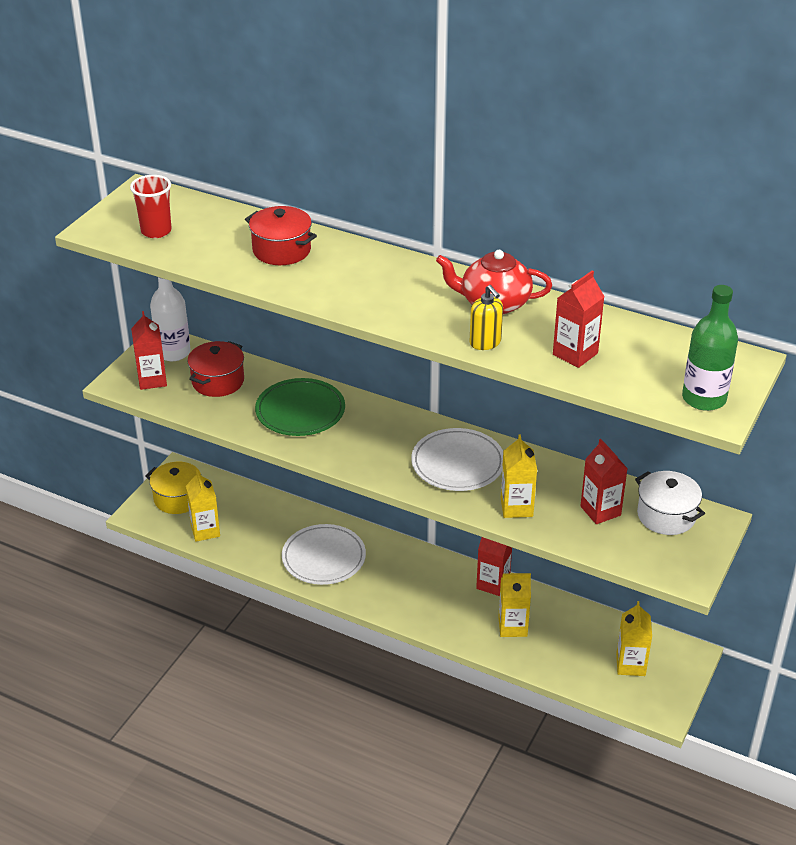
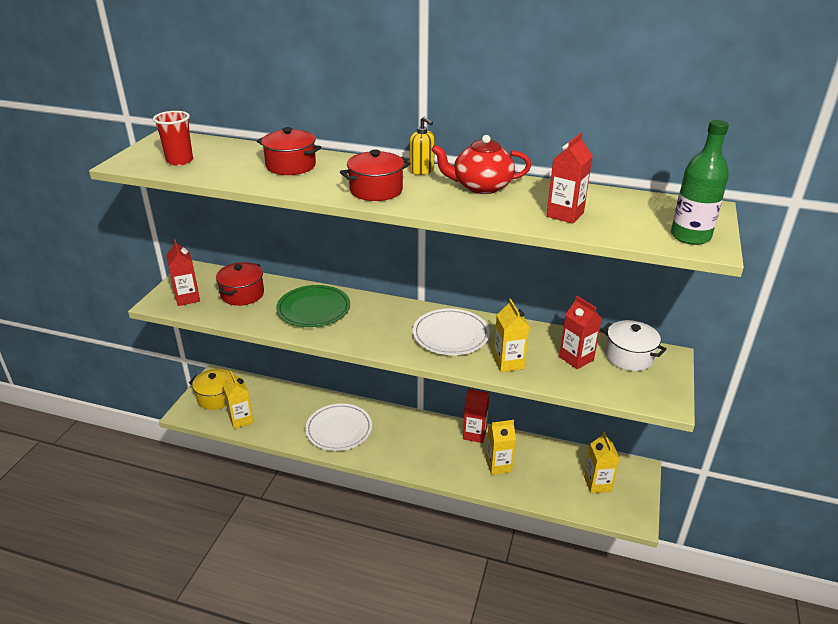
camera: 10 degrees left, 5 degrees down
white bottle [150,277,191,361] -> none
yellow soap dispenser [469,285,503,350] -> yellow soap dispenser moved to [410,117,435,175]
none -> red pot [340,150,411,201]

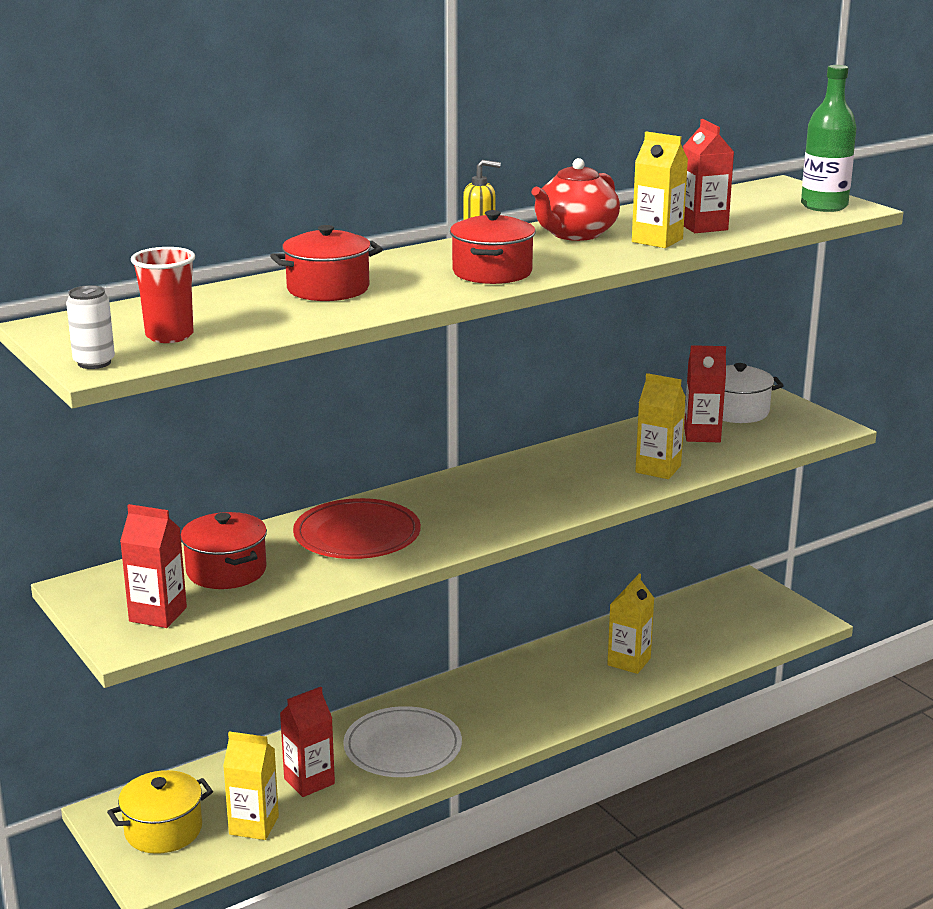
camera: 50 degrees left, 10 degrees down
green plate [276,285,350,327] -> red plate [293,498,421,559]
white plate [413,309,490,355] -> none
red carton [463,389,489,443] -> red carton moved to [280,687,335,797]
yellow carton [584,432,620,493] -> yellow carton moved to [632,131,688,248]
none -> white can [66,285,115,369]

